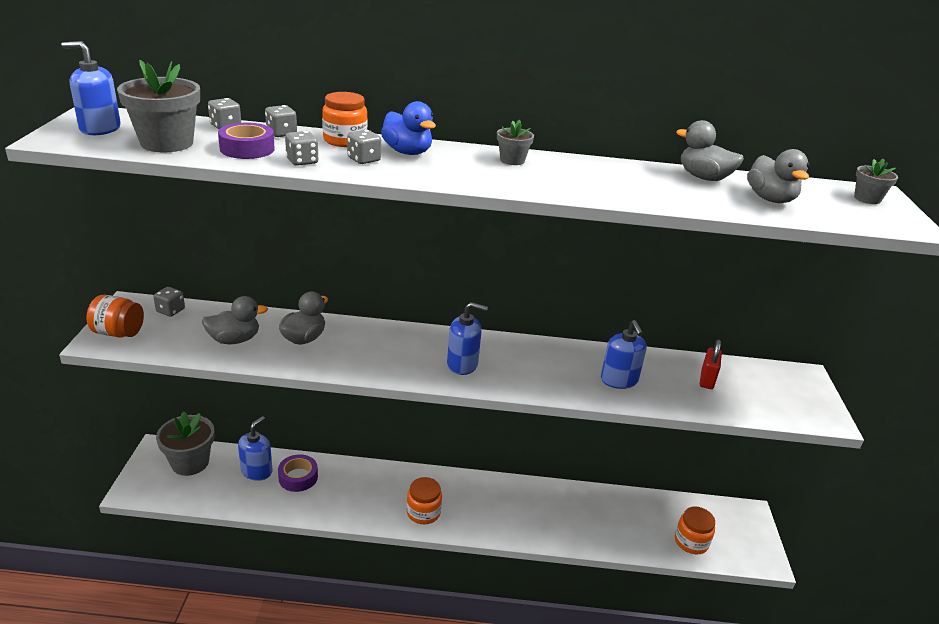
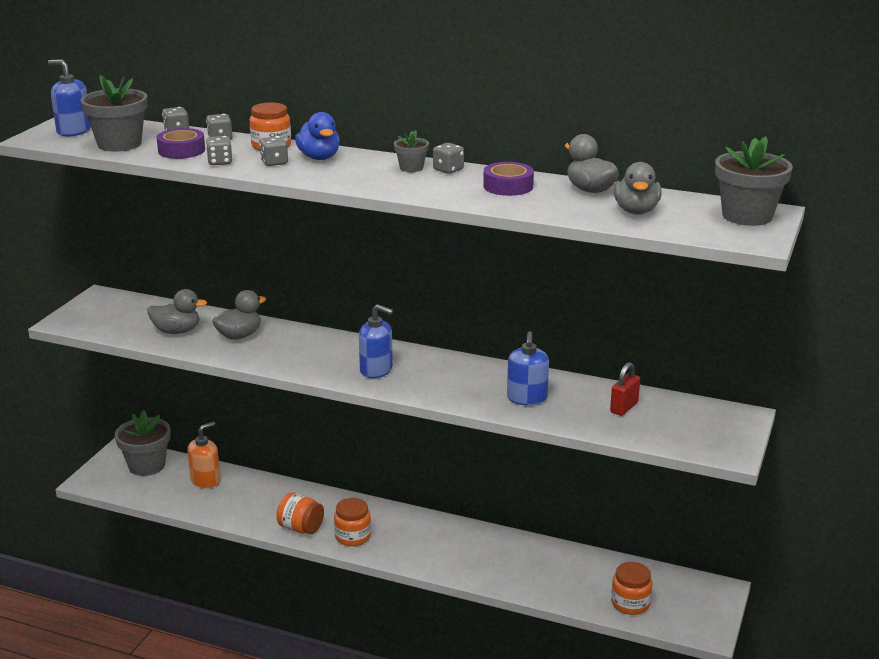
camera: 20 degrees right, 5 degrees down
orange jar [86,294,144,338] -> orange jar moved to [276,492,324,534]
grey dice [153,287,185,317] -> grey dice moved to [433,143,464,174]
blue soap dispenser [238,416,272,481] -> orange soap dispenser [187,422,221,488]
purple tape [278,454,318,492] -> purple tape moved to [483,162,534,196]
grey flower pot [854,159,898,204] -> grey flower pot [715,136,793,226], size x1.93

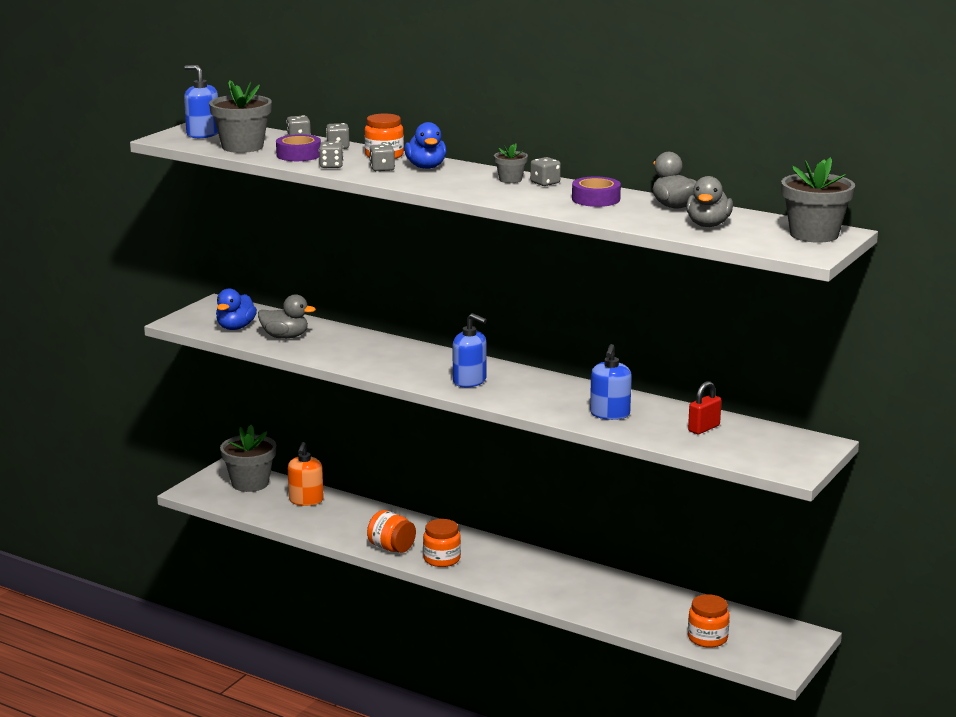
camera: 10 degrees right, 5 degrees down
orange soap dispenser [187,422,221,488] -> orange soap dispenser turned 135 degrees clockwise [288,442,324,506]
grey duck [212,290,266,340] -> none
none -> blue duck [216,288,257,330]

